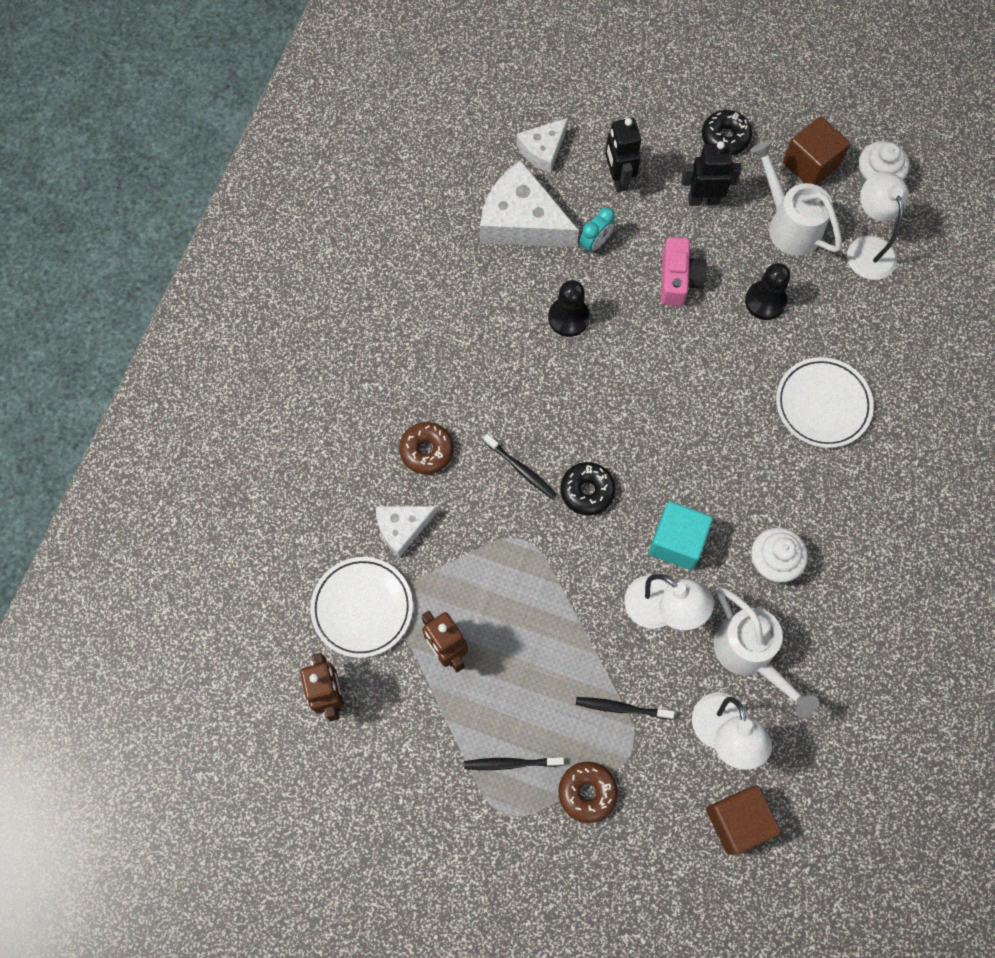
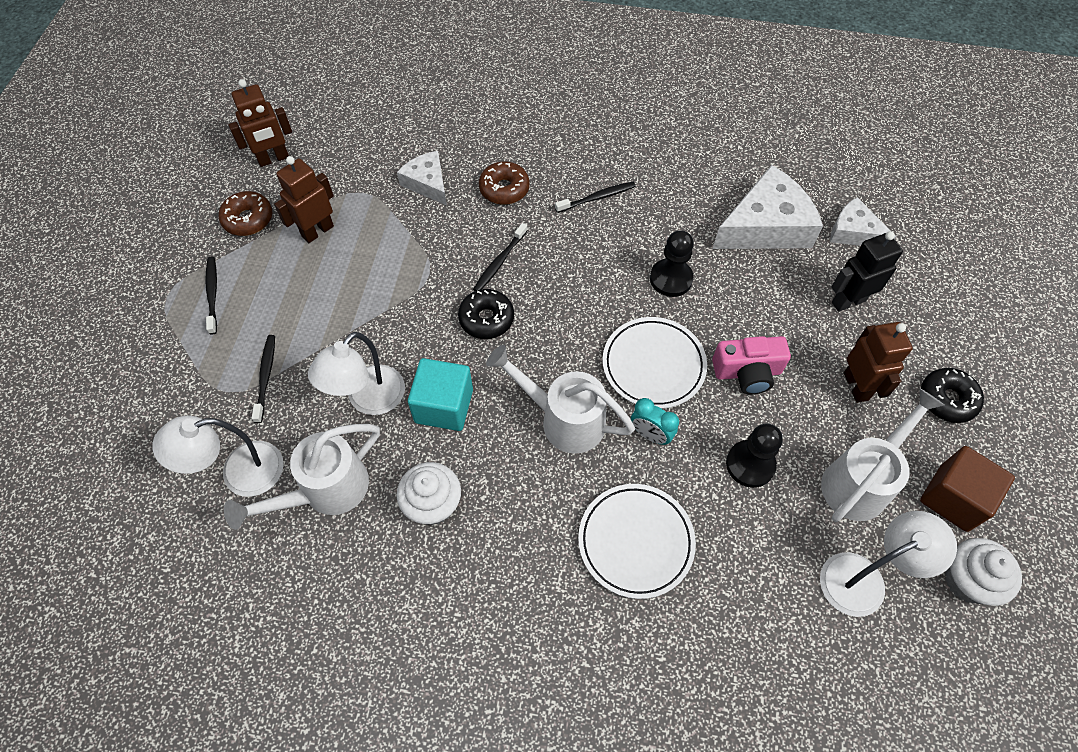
camera: 80 degrees right, 10 degrees down
white plate [310,557,413,658] -> white plate moved to [602,317,707,409]
white cheese [480,160,579,247] -> white cheese turned 45 degrees clockwise [712,165,823,249]
brown donut [558,762,618,823] -> brown donut moved to [218,191,272,236]
turquoise clock [580,207,615,254] -> turquoise clock moved to [631,398,679,445]
black robot [681,141,742,206] -> brown robot [844,322,913,403]
brown cube [706,785,781,855] -> none
none -> white watering can [486,345,635,454]
none -> black toothbrush [555,182,636,213]

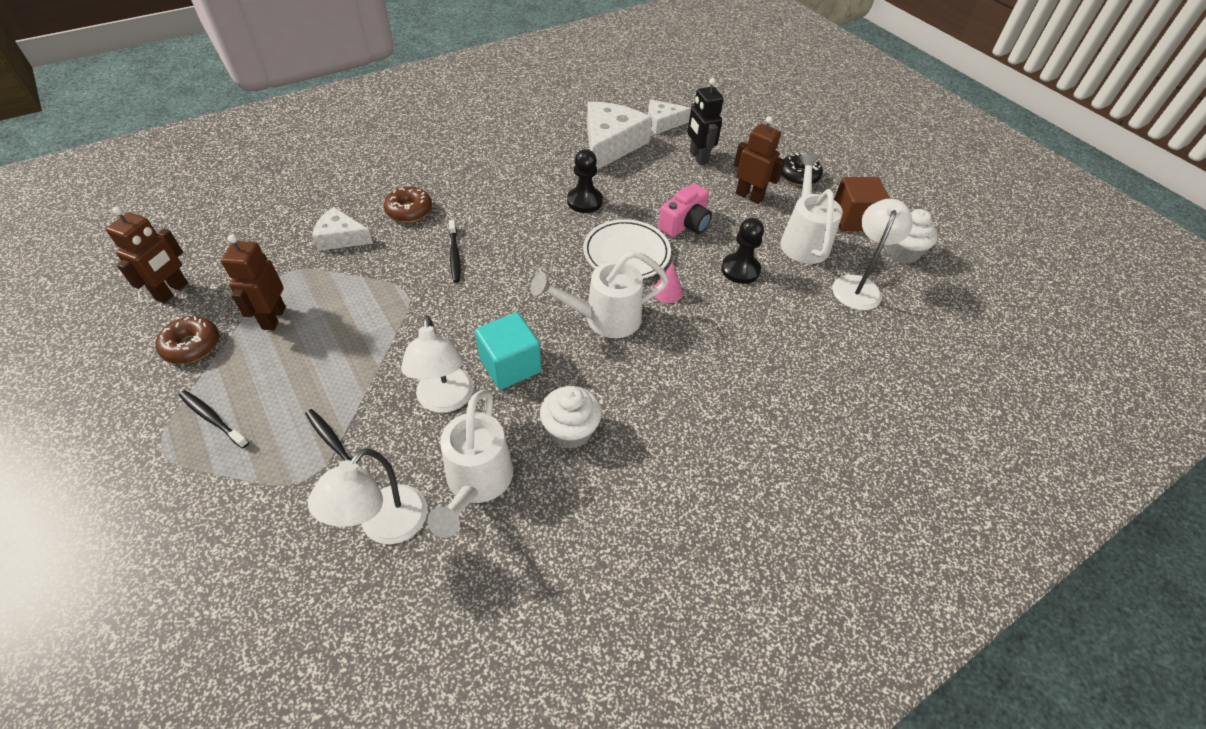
camera: 45 degrees left, 10 degrees down
black donut [458,289,514,339] -> none
black toothbrush [555,182,636,213] -> none
white plate [578,484,696,599] -> none
turquoise clock [631,398,679,445] -> pink cone [653,263,683,303]
black robot [831,231,903,312] -> black robot turned 45 degrees counterclockwise [687,78,724,166]

